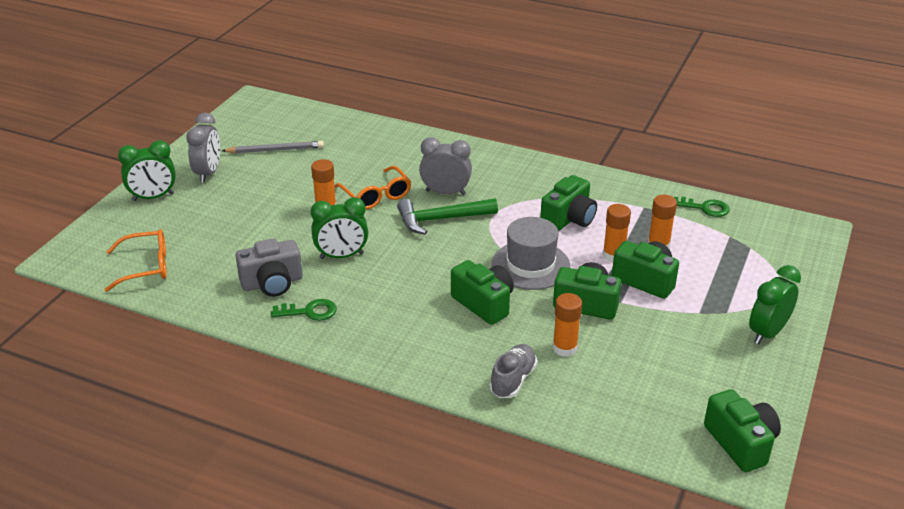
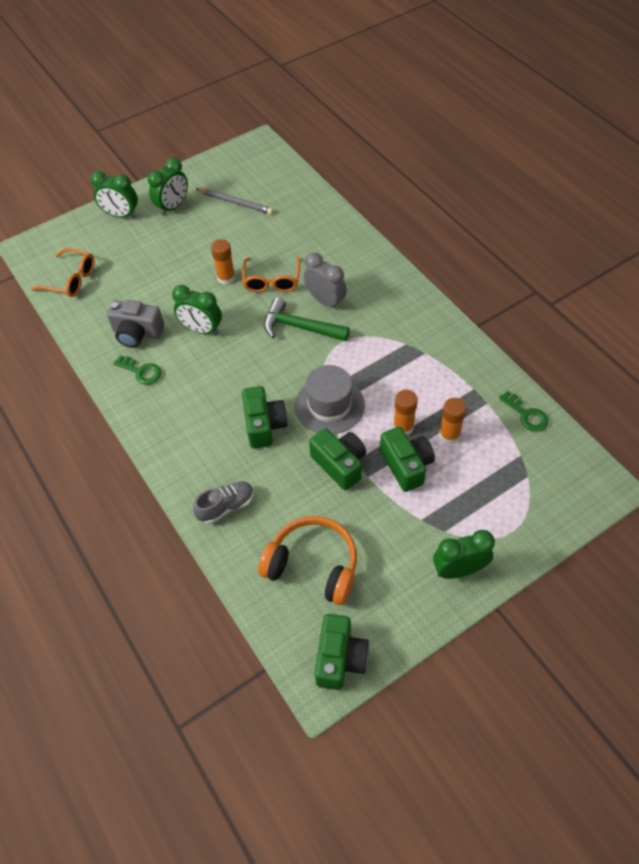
camera: 35 degrees right, 20 degrees up
grey clock [186,113,220,183] -> green clock [148,158,188,216]
green camera [540,175,597,231] -> none
orange glue stick [553,293,582,357] -> none
none -> orange headphones [258,516,357,605]

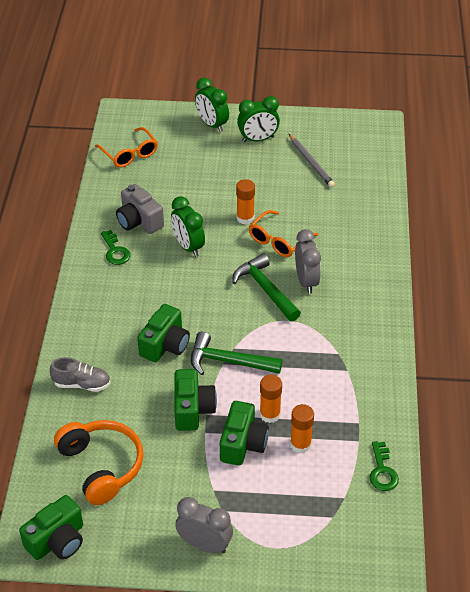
camera: 35 degrees right, 10 degrees down
grey hat [295,365,365,434] -> green hammer [191,332,282,375]
green clock [433,530,495,579] -> grey clock [175,497,233,553]

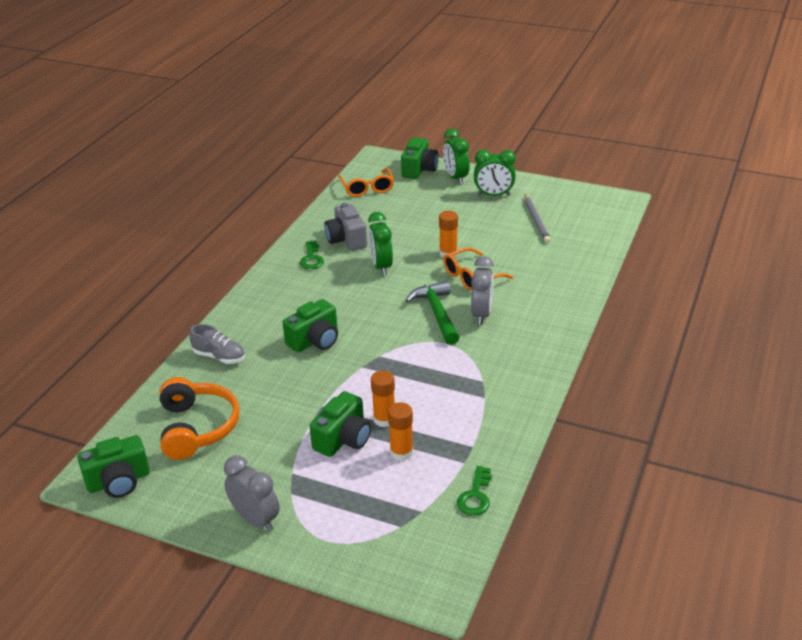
camera: 20 degrees right, 10 degrees down
green camera [174,369,217,431] -> green camera moved to [401,138,439,179]
green hammer [191,332,282,375] -> none

